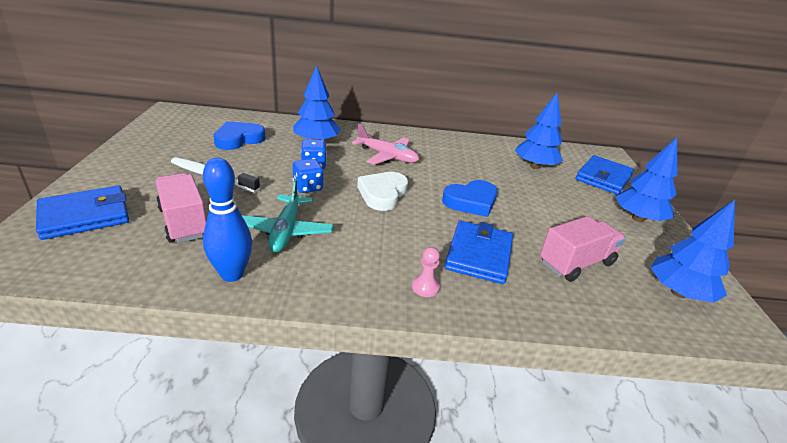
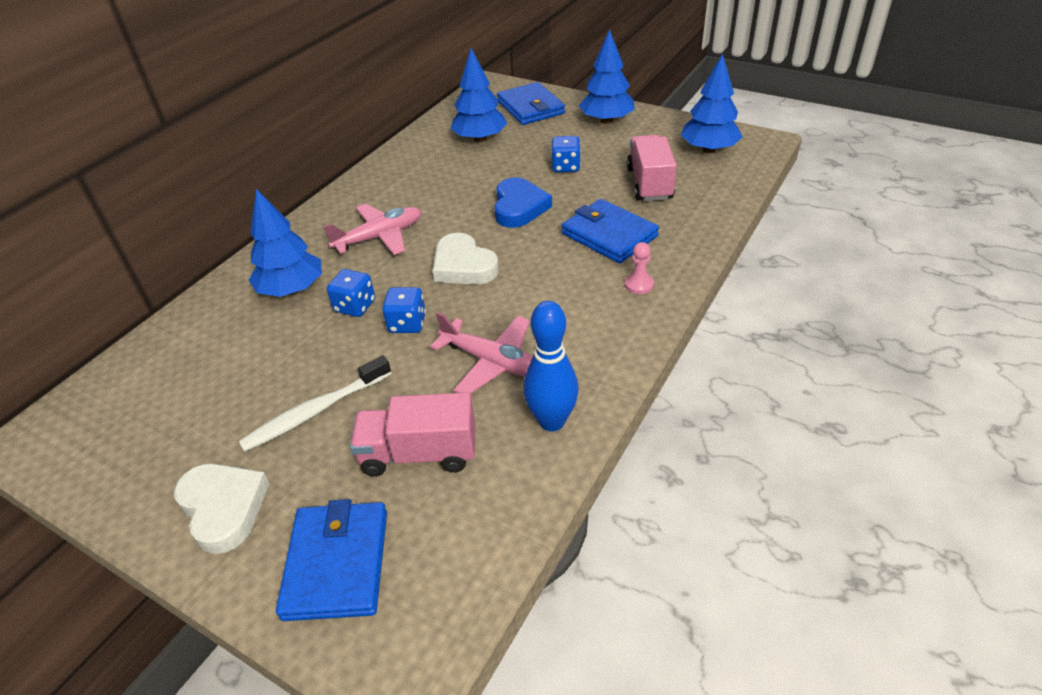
camera: 55 degrees left, 10 degrees up
blue heart [213,121,265,150] -> none
turquoise plane [242,179,334,252] -> pink plane [430,312,533,394]
none -> white heart [174,463,270,554]
none -> blue dice [551,136,581,172]

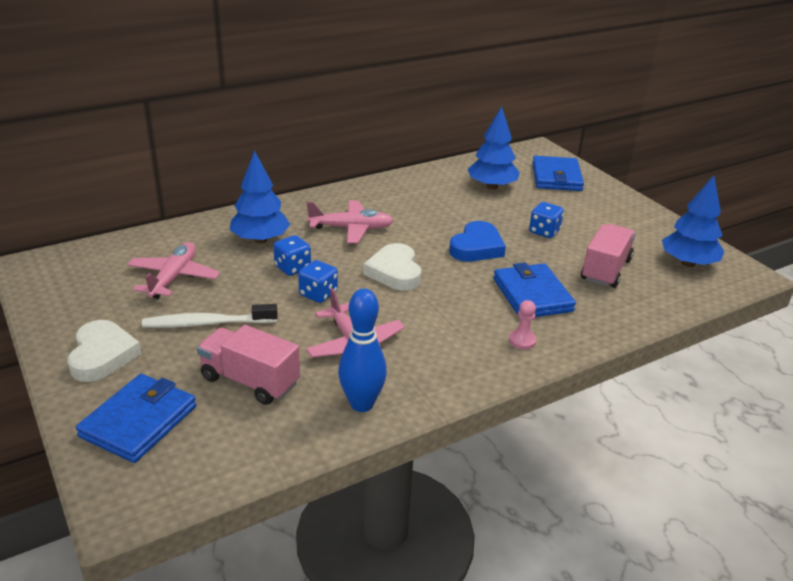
camera: 25 degrees right, 10 degrees down
blue tree [579,29,635,124] -> none
none -> pink plane [127,242,220,299]

